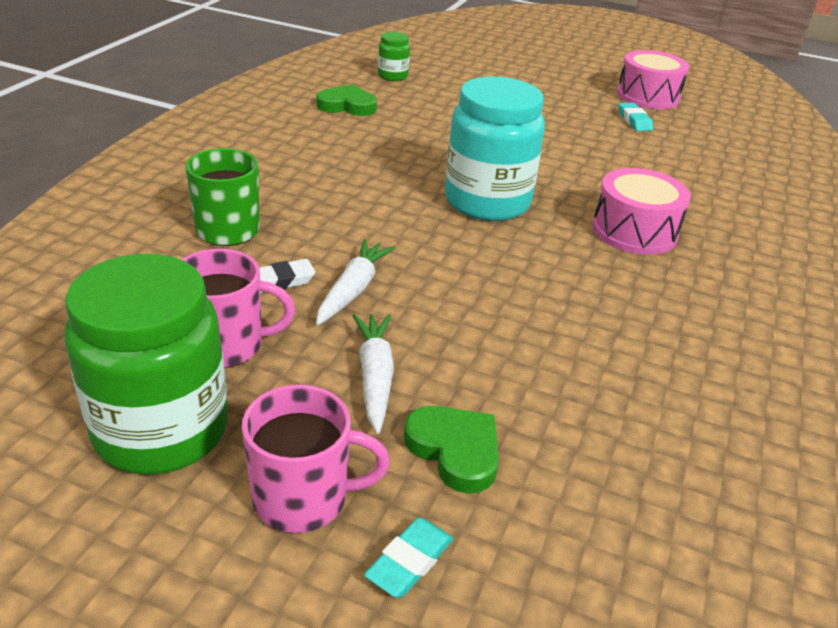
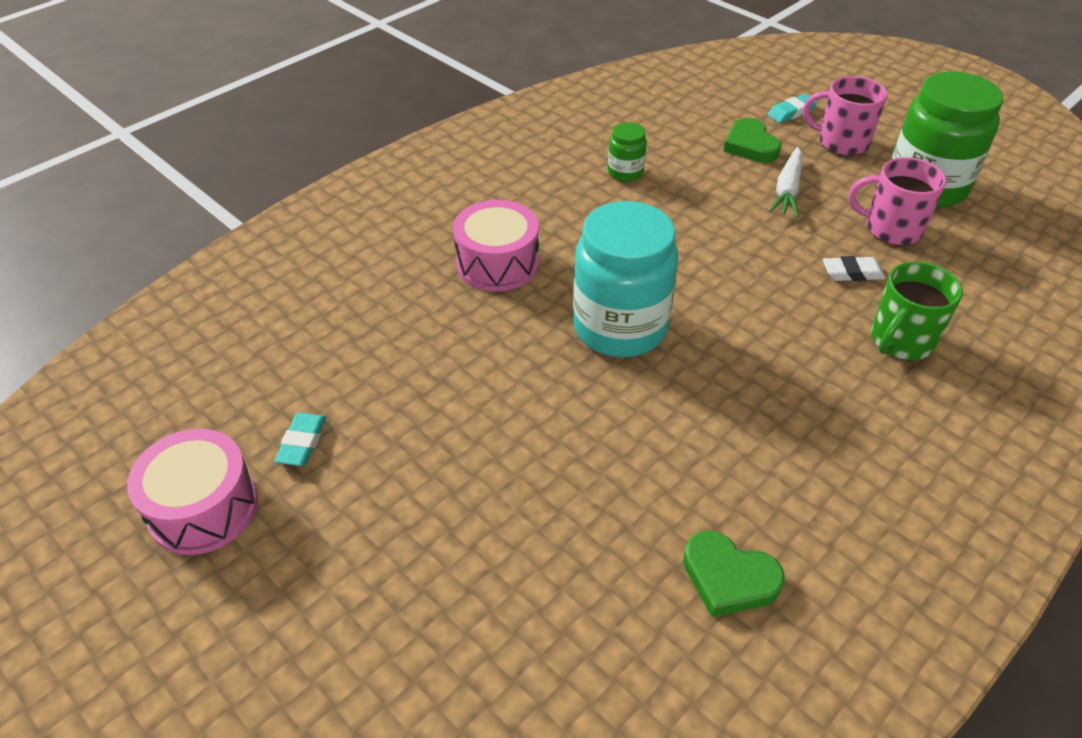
camera: 155 degrees left, 10 degrees up
white carrot [316,239,395,326] -> none
green jar [378,32,410,81] -> green jar moved to [608,122,647,182]

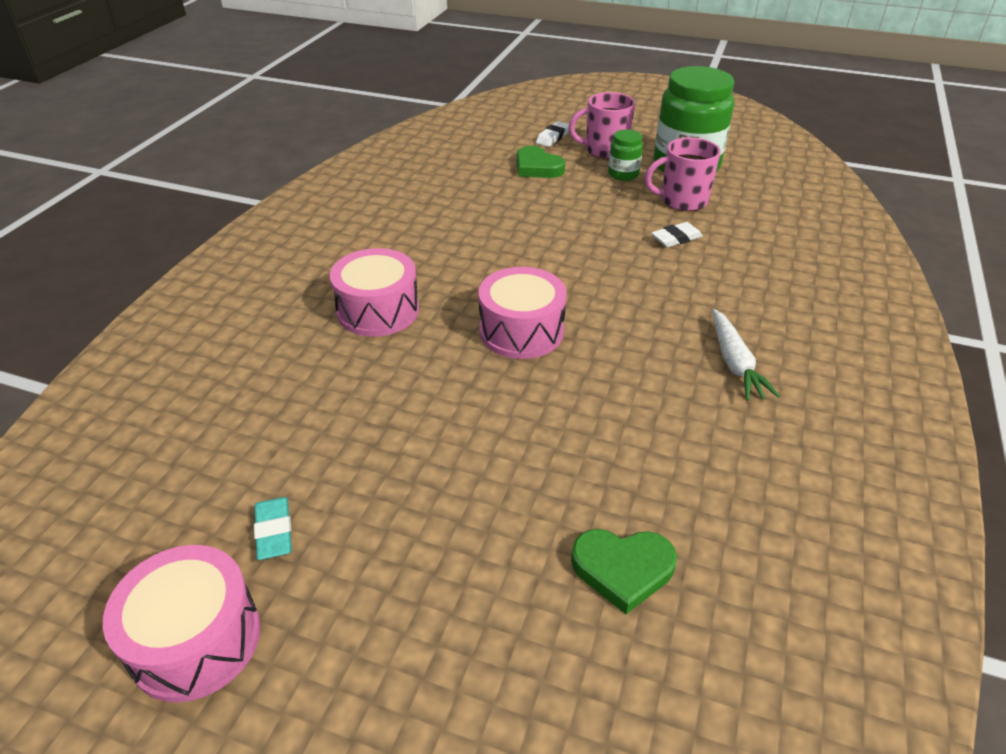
camera: 25 degrees left, 5 degrees down
turquoise jar [573,201,678,357] -> pink drum [478,267,567,359]
green jar [608,122,647,182] -> green jar moved to [608,129,643,181]
green heart [683,531,785,617] -> green heart moved to [571,529,677,614]
turquoise eraser [768,94,818,123] -> white eraser [536,121,569,147]
white carrot [769,147,802,217] -> white carrot moved to [712,309,780,401]
green mug [871,262,963,360] -> none

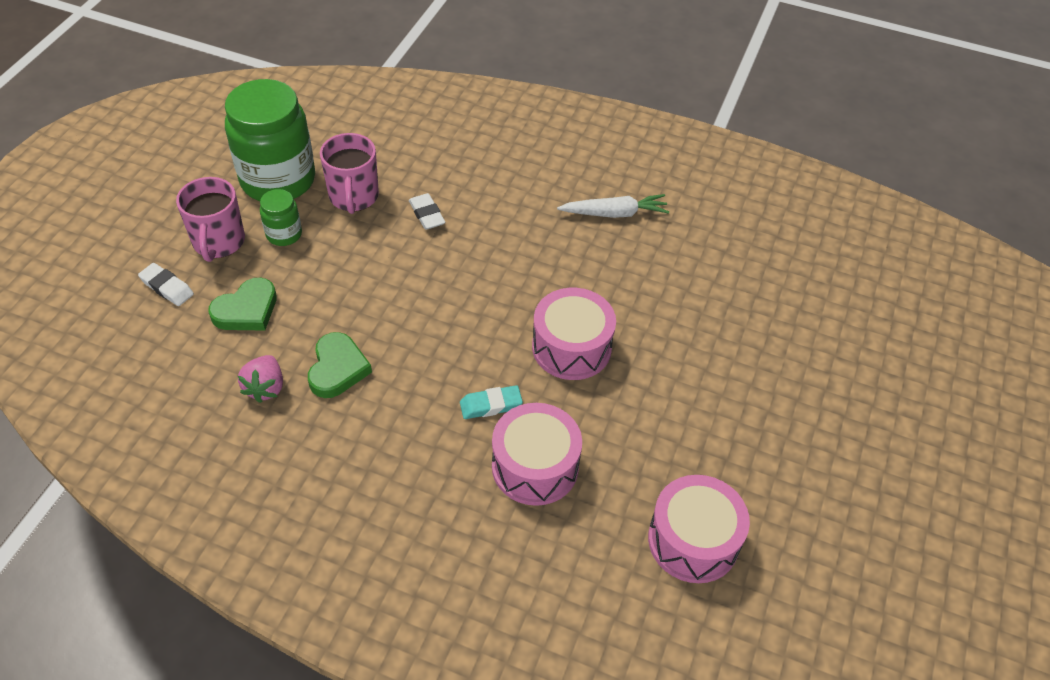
camera: 90 degrees left, 10 degrees up
pink drum [103,545,261,702] -> pink drum moved to [648,475,750,583]
turquoise eraser [254,497,292,560] -> turquoise eraser moved to [460,385,523,419]
green heart [571,529,677,614] -> green heart moved to [308,332,372,398]
none -> pink strawberry [238,355,283,403]

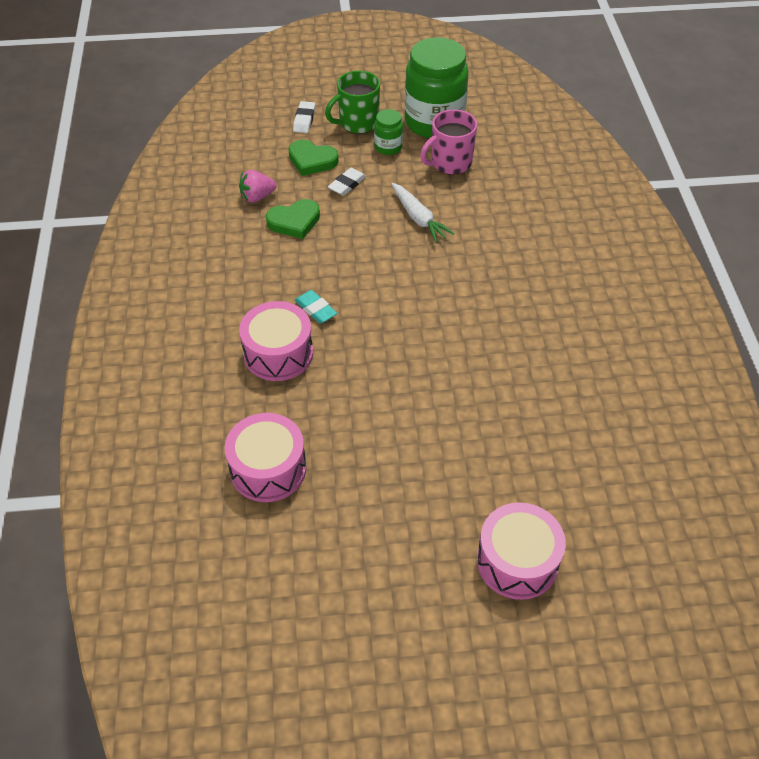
camera: 65 degrees right, 0 degrees up
pink mug [176,177,245,262] -> green mug [325,71,380,134]
white eraser [409,193,445,230] -> white eraser moved to [328,168,366,196]
pink drum [532,288,616,380] -> pink drum moved to [477,502,566,600]
white carrot [557,194,669,218] -> white carrot moved to [391,183,455,243]

